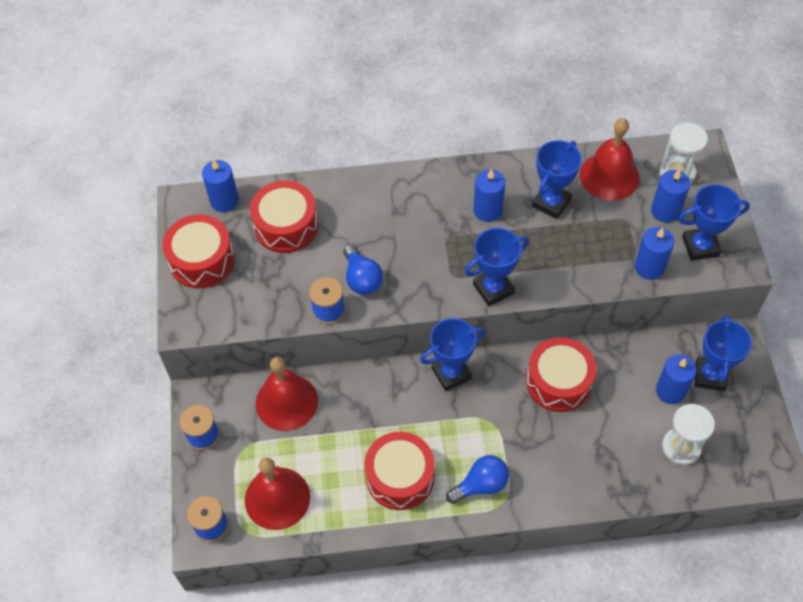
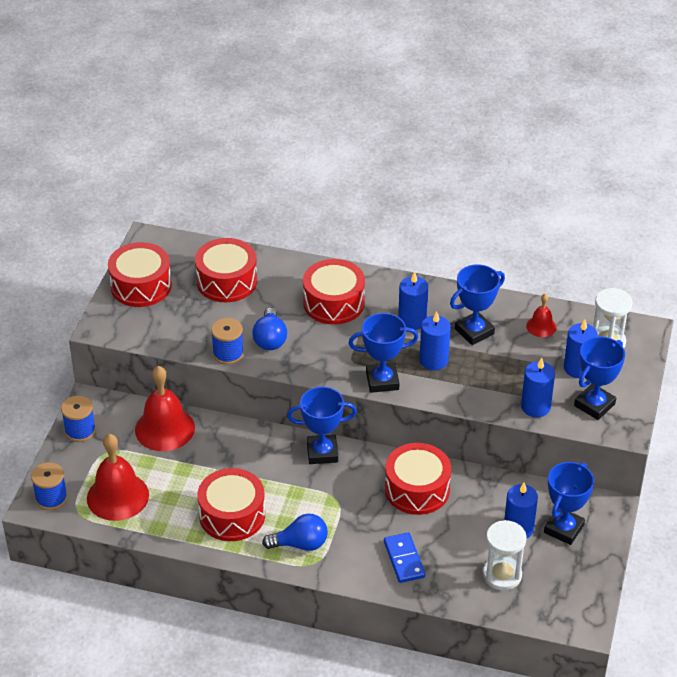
camera: 20 degrees right, 15 degrees down
blue candle [202,159,239,212] -> blue candle moved to [420,311,451,370]
red bell [580,118,640,201] -> red bell [526,294,556,337], size x0.51
blue trophy [678,184,750,261] -> blue trophy turned 60 degrees counterclockwise [574,336,625,420]
none -> red drum [303,259,365,325]
none -> blue domino [384,532,425,583]

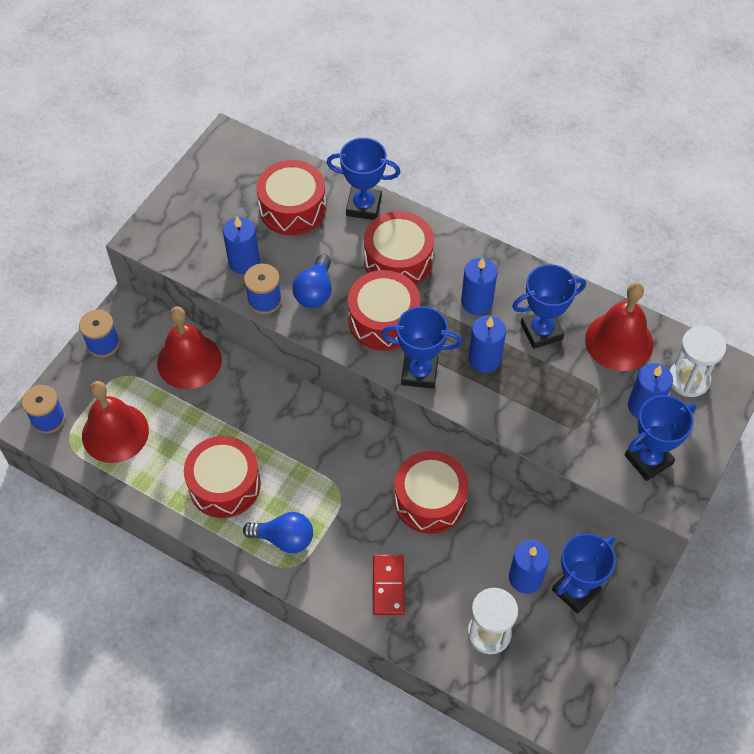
camera: 15 degrees right, 15 degrees up
red drum [108,242,172,307] -> red drum moved to [348,270,420,351]
blue trophy [287,387,357,464] -> blue trophy moved to [327,138,400,220]
blue domino [384,532,425,583] -> red domino [373,555,405,615]
blue candle [521,357,555,417] -> blue candle moved to [223,217,260,274]
red bell [526,294,556,337] -> red bell [585,282,653,371], size x1.97

